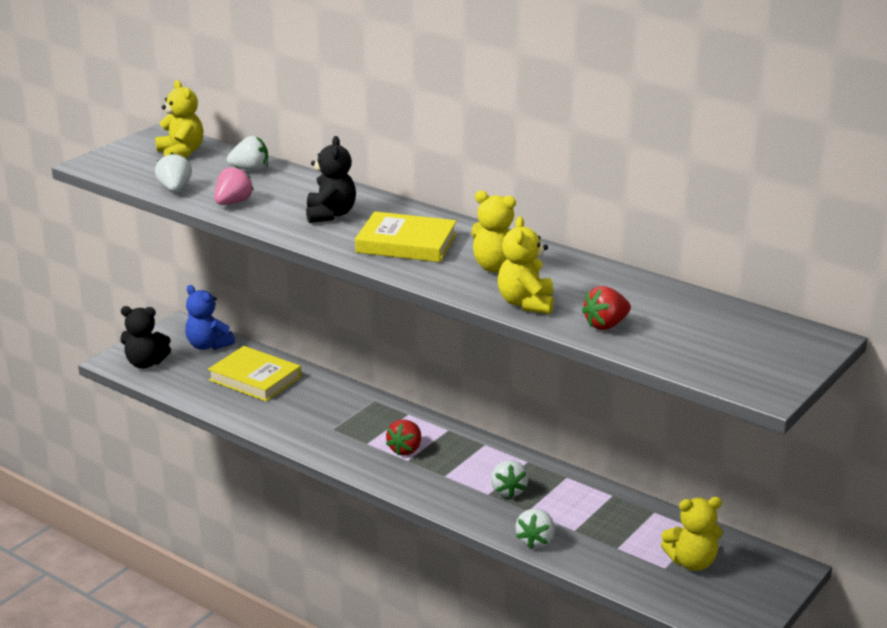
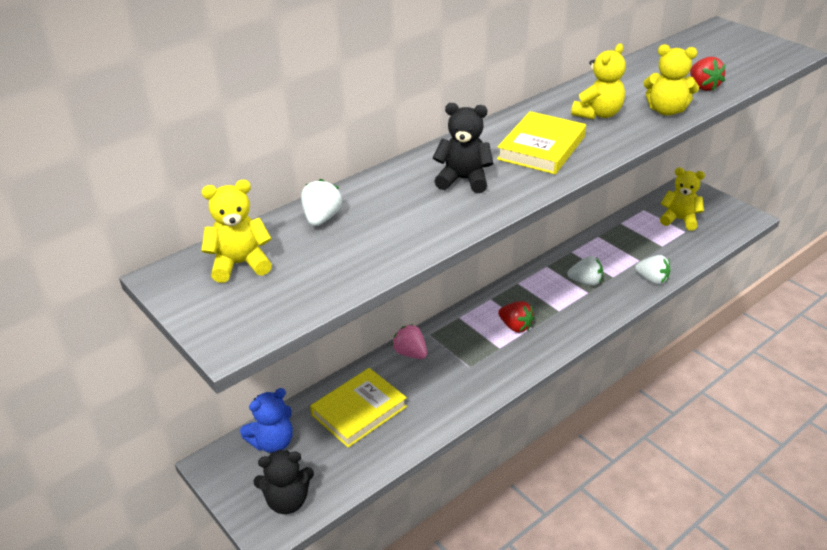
camera: 75 degrees left, 10 degrees up
black teddy bear [120,306,171,369] -> black teddy bear turned 60 degrees clockwise [254,450,314,514]
white strawberry [155,152,192,192] -> none
pink strawberry [214,166,254,205] -> pink strawberry moved to [392,324,427,359]
yellow teddy bear [661,497,723,571] -> yellow teddy bear turned 75 degrees counterclockwise [660,167,705,231]

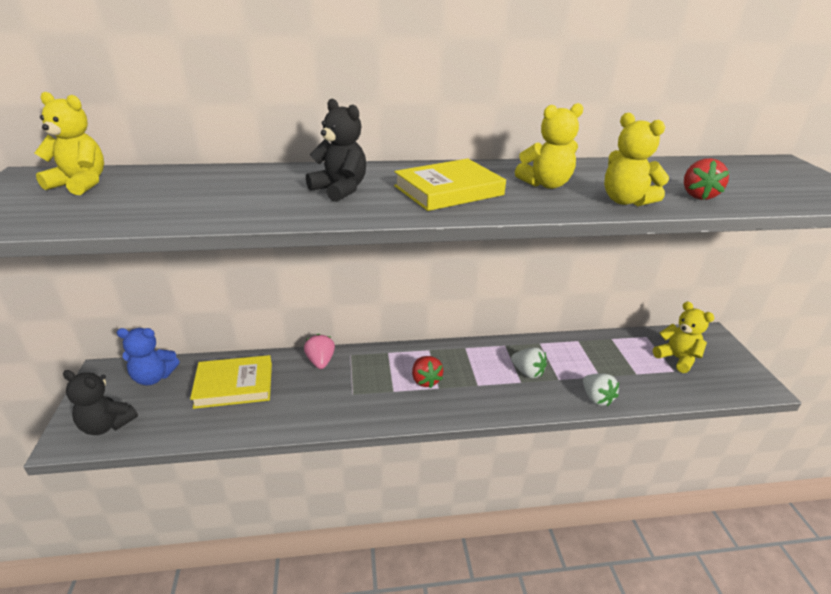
camera: 30 degrees right, 5 degrees down
white strawberry [301,179,342,226] -> none

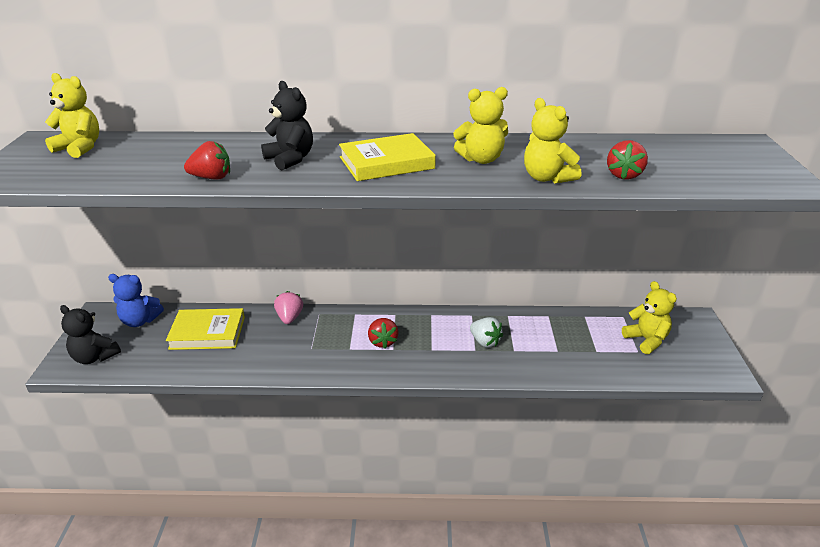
camera: 10 degrees right, 0 degrees up
white strawberry [583,373,619,406] -> none
none -> red strawberry [184,141,230,180]

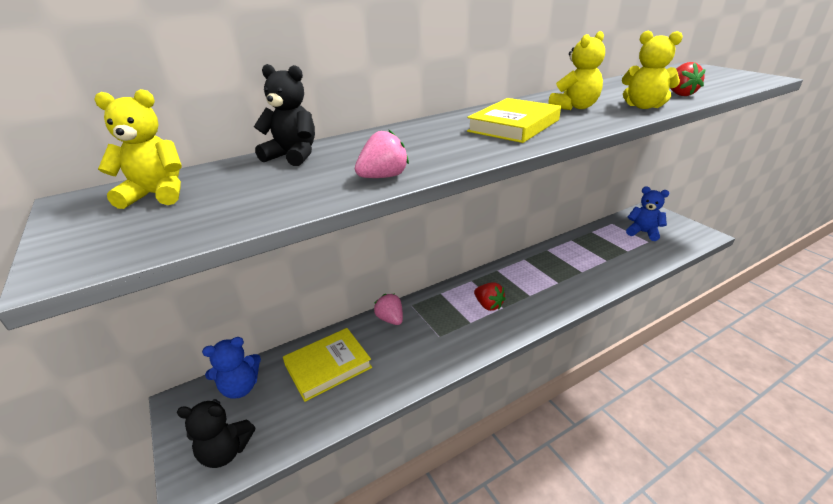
camera: 30 degrees left, 0 degrees up
red strawberry [184,141,230,180] -> pink strawberry [355,130,409,178]
black teddy bear [261,81,313,170] -> black teddy bear moved to [254,64,315,166]
white strawberry [470,317,503,347] -> none
yellow teddy bear [622,281,677,354] -> blue teddy bear [626,187,669,241]

